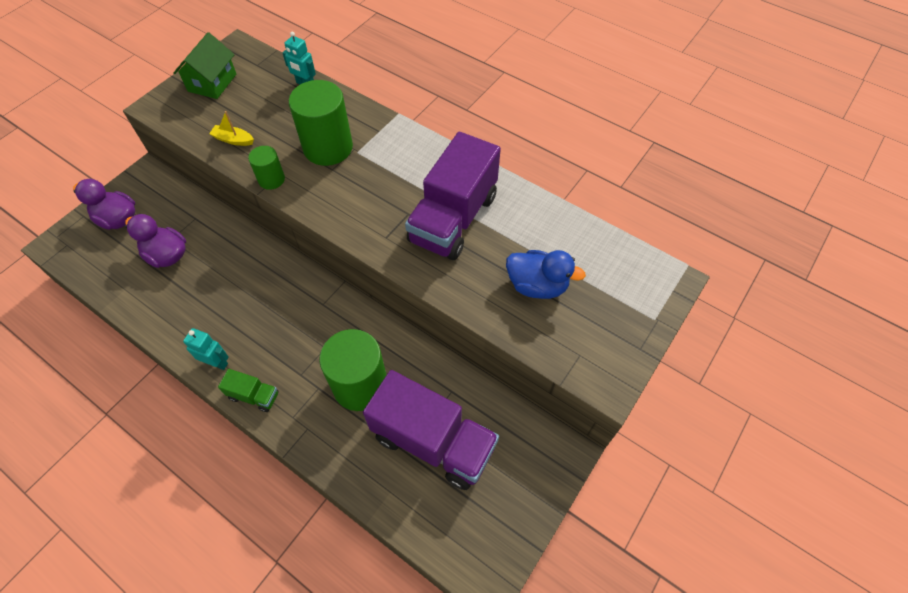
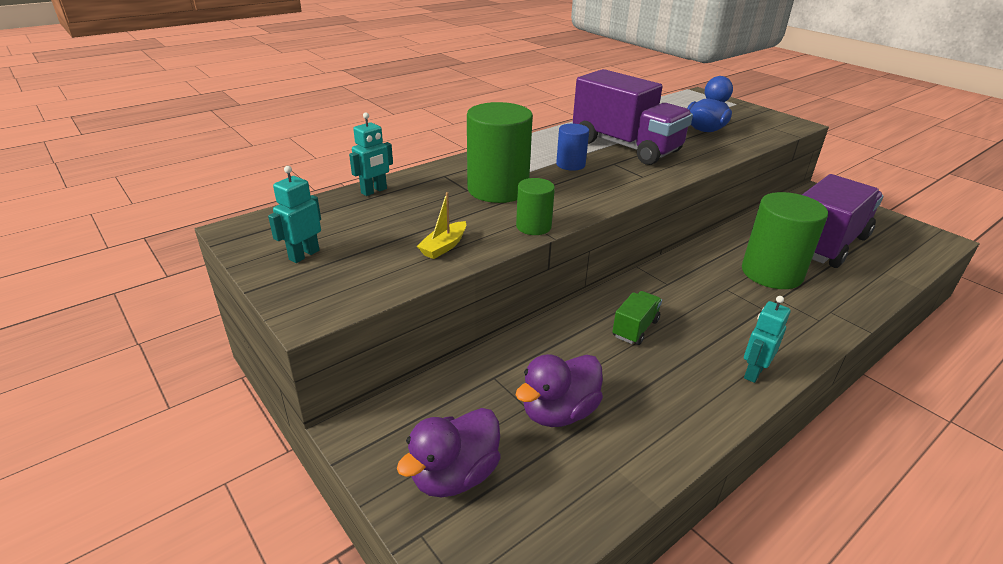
camera: 75 degrees left, 25 degrees down
green house [173,32,236,99] -> turquoise robot [268,166,321,263]
green truck [218,369,279,412] -> green truck moved to [612,291,662,345]
none -> blue cylinder [556,123,589,171]

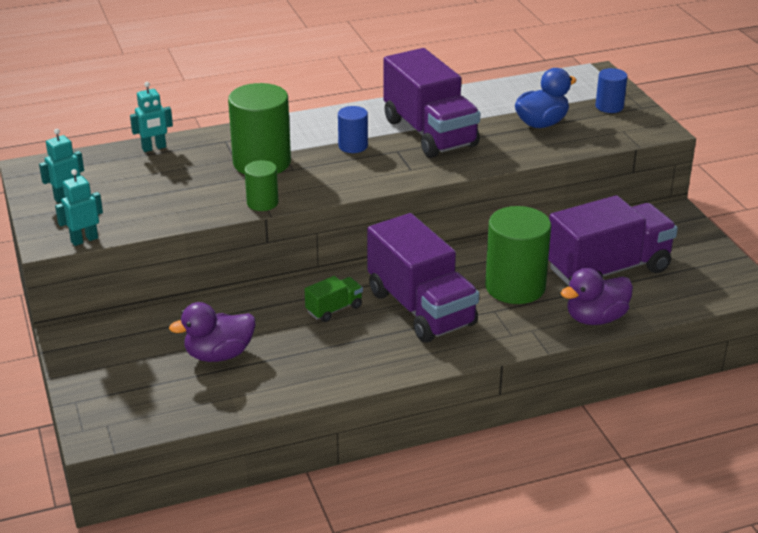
camera: 20 degrees right, 0 degrees up
purple duck [397,408,500,497] -> purple duck moved to [561,268,633,325]
yellow boat [417,192,466,259] -> none
turquoise robot [744,296,791,383] -> turquoise robot moved to [55,169,103,246]
none -> purple truck [367,213,479,343]
none -> blue cylinder [596,68,627,113]

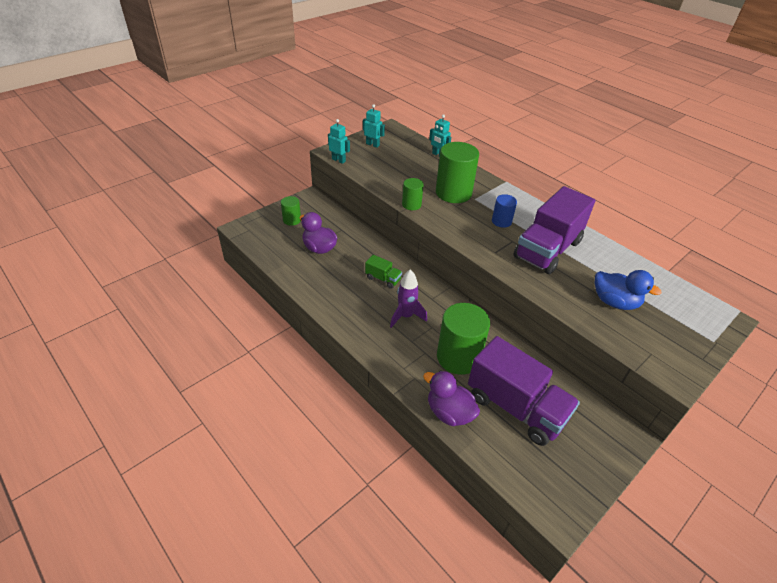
camera: 65 degrees right, 10 degrees up
purple truck [367,213,479,343] -> purple rocket [390,269,427,328]
blue cylinder [596,68,627,113] -> none
none -> green cylinder [281,196,301,226]

